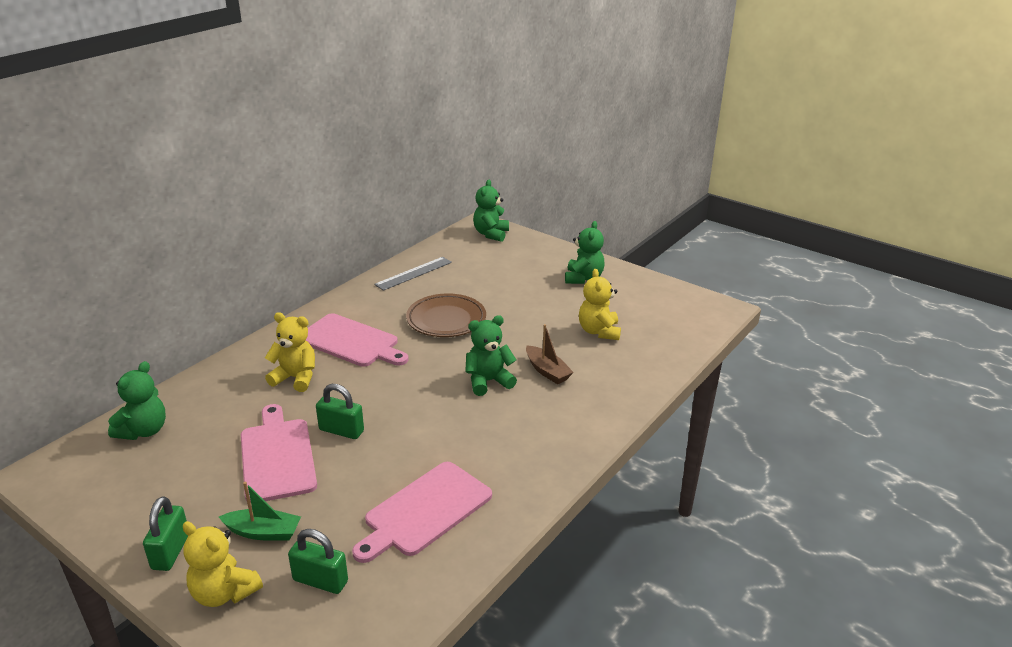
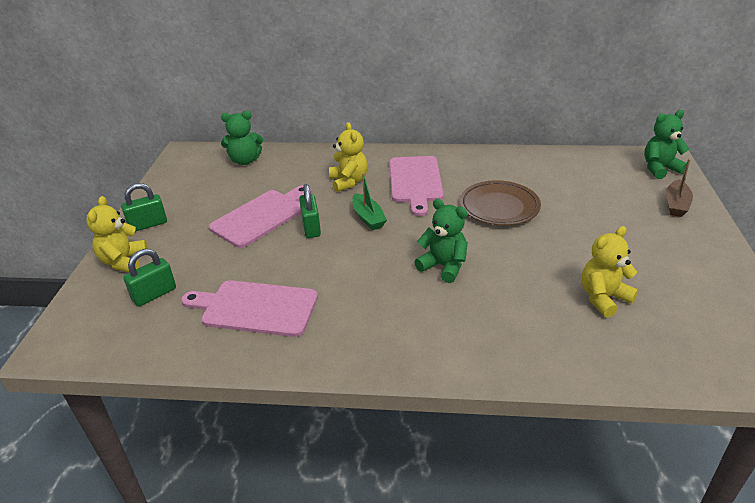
camera: 60 degrees right, 5 degrees up
green boat [219,482,301,541] -> green boat moved to [352,173,387,230]
green padlock [288,529,348,594] -> green padlock turned 60 degrees clockwise [123,249,176,306]
grey ruler [374,257,452,291] -> none
brown boat [526,324,574,384] -> brown boat moved to [666,159,693,217]
green teddy bear [565,221,604,284] -> none

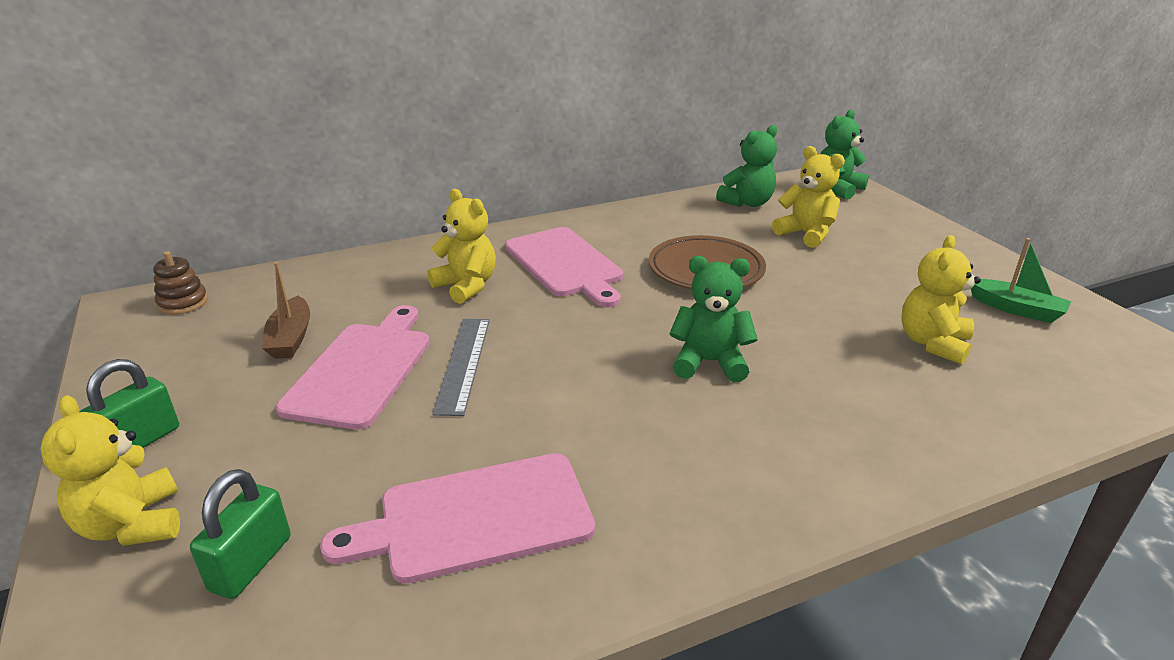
camera: 30 degrees left, 5 degrees down
green teddy bear [221,111,263,165] -> green teddy bear moved to [716,125,777,207]
green padlock [299,184,321,238] -> grey ruler [432,319,490,416]
green boat [352,173,387,230] -> green boat moved to [971,238,1071,323]
brown boat [666,159,693,217] -> brown boat moved to [262,262,310,359]
none -> brown stacking toy [153,251,208,315]
none -> yellow teddy bear [772,146,845,248]

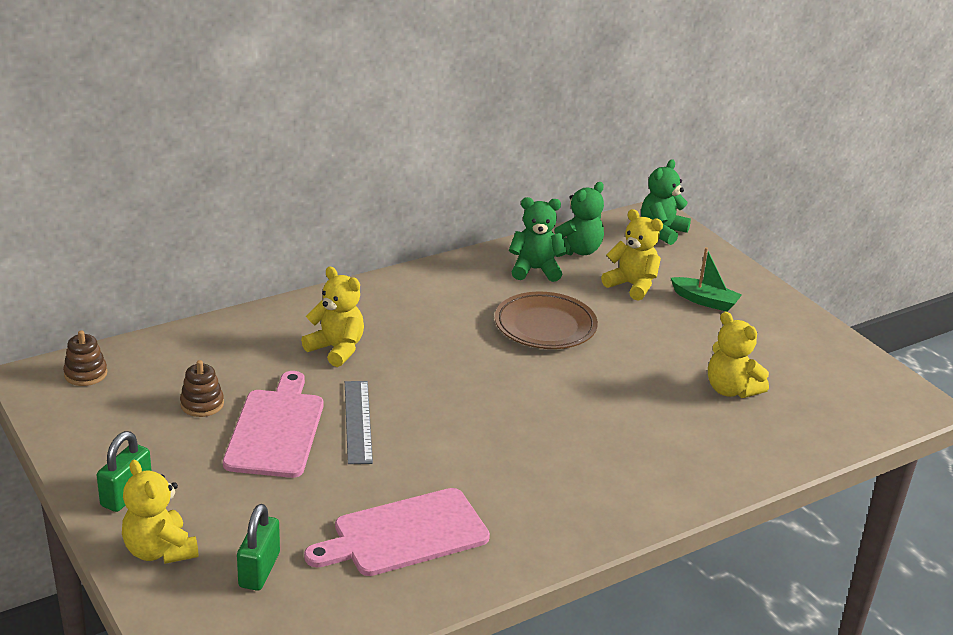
camera: 10 degrees left, 0 degrees up
brown boat [262,262,310,359] -> brown stacking toy [180,360,224,417]
pink cutting board [505,227,623,307] -> none
green teddy bear [669,256,758,382] -> green teddy bear moved to [509,197,567,282]
yellow teddy bear [902,235,981,364] -> yellow teddy bear turned 60 degrees counterclockwise [708,312,769,398]
green boat [971,238,1071,323] -> green boat moved to [671,247,742,312]

